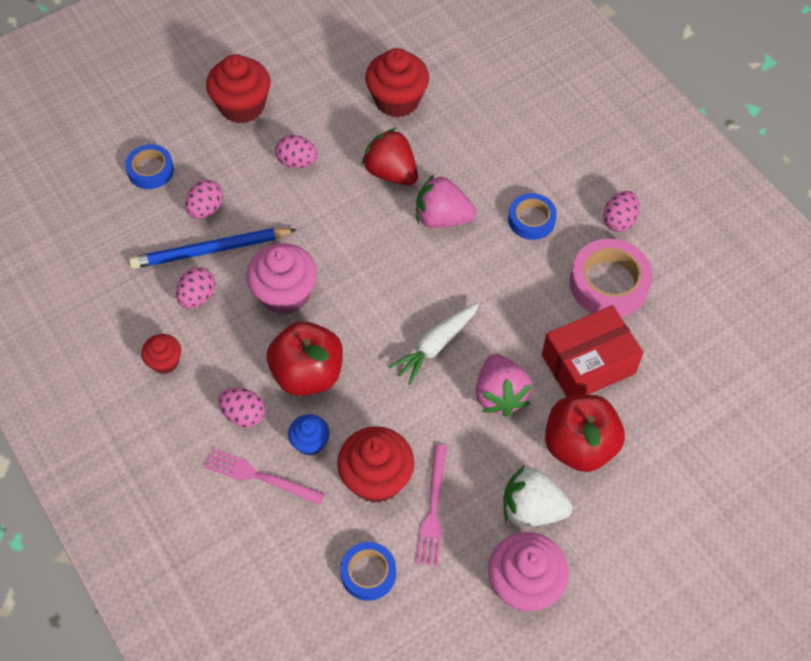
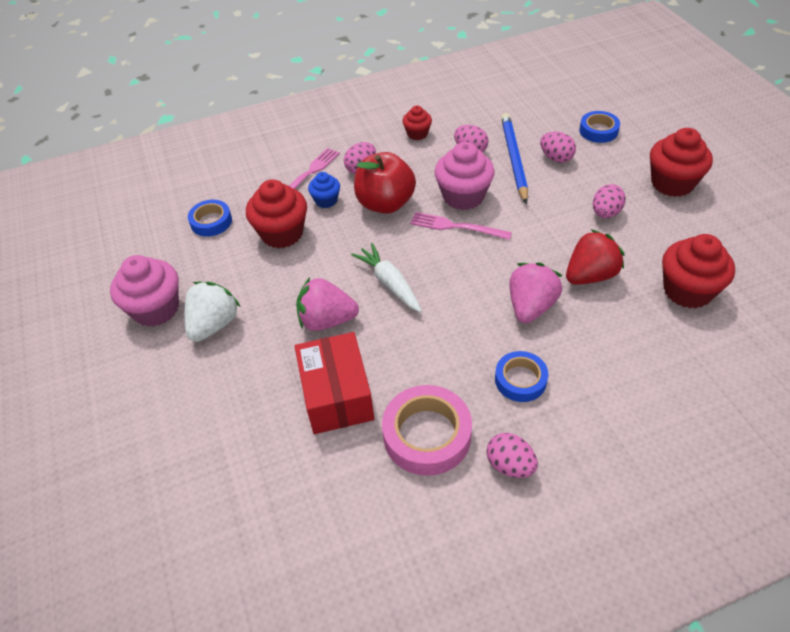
camera: 105 degrees right, 10 degrees down
pink fork [416,445,447,567] -> pink fork moved to [410,212,512,240]
red apple [545,395,625,472] -> none

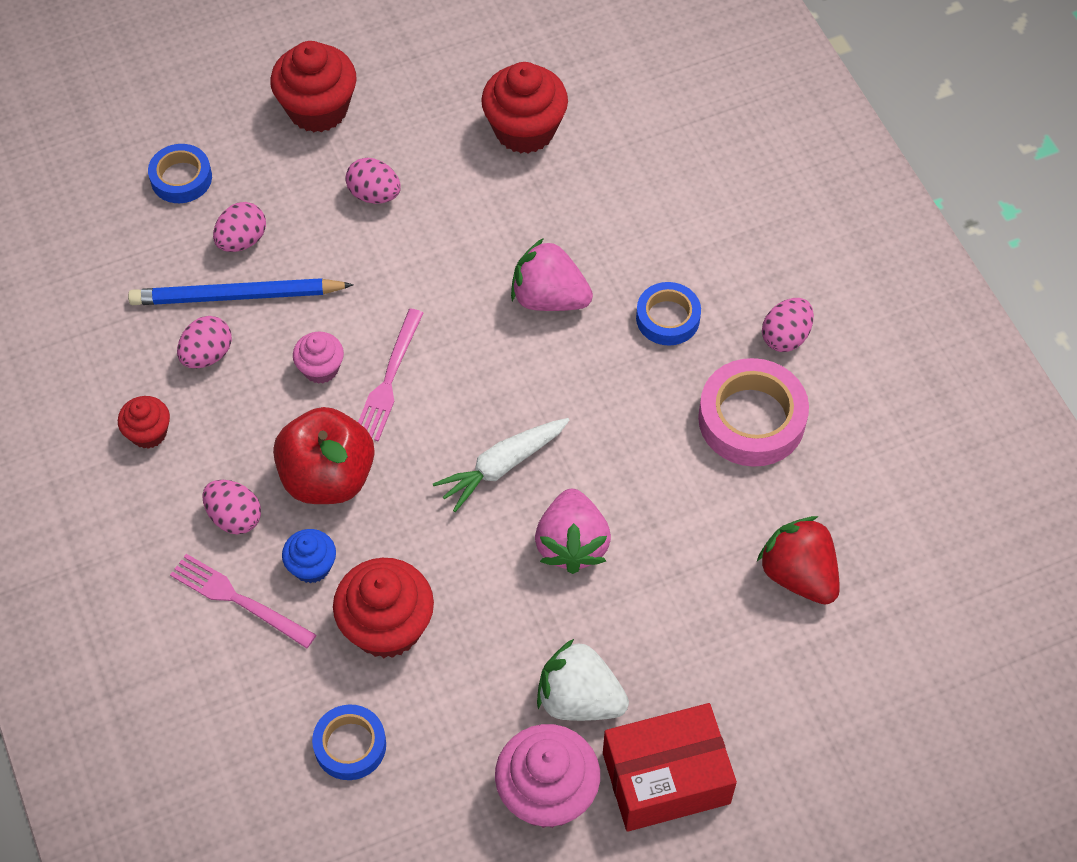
camera: 95 degrees left, 10 degrees up
red box [294,332,374,434] -> red box moved to [603,703,737,832]
pink cupcake [435,142,495,210] -> pink cupcake [293,332,344,384], size x0.55
red strawberry [566,229,624,285] -> red strawberry moved to [757,516,840,605]

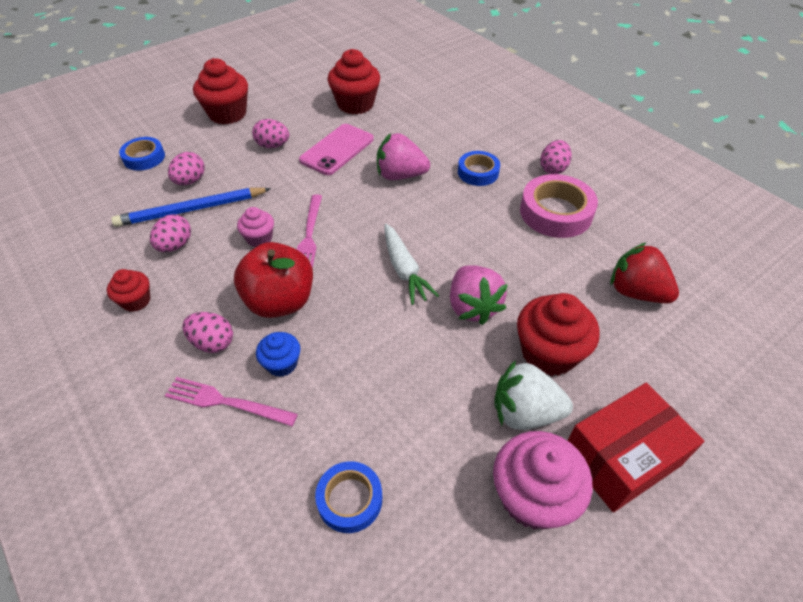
camera: 15 degrees left, 10 degrees down
red cupcake [333,558,434,658] -> red cupcake moved to [517,293,600,376]
white carrot [433,418,570,512] -> white carrot turned 60 degrees counterclockwise [384,224,439,305]
none -> pink phone [299,124,374,175]

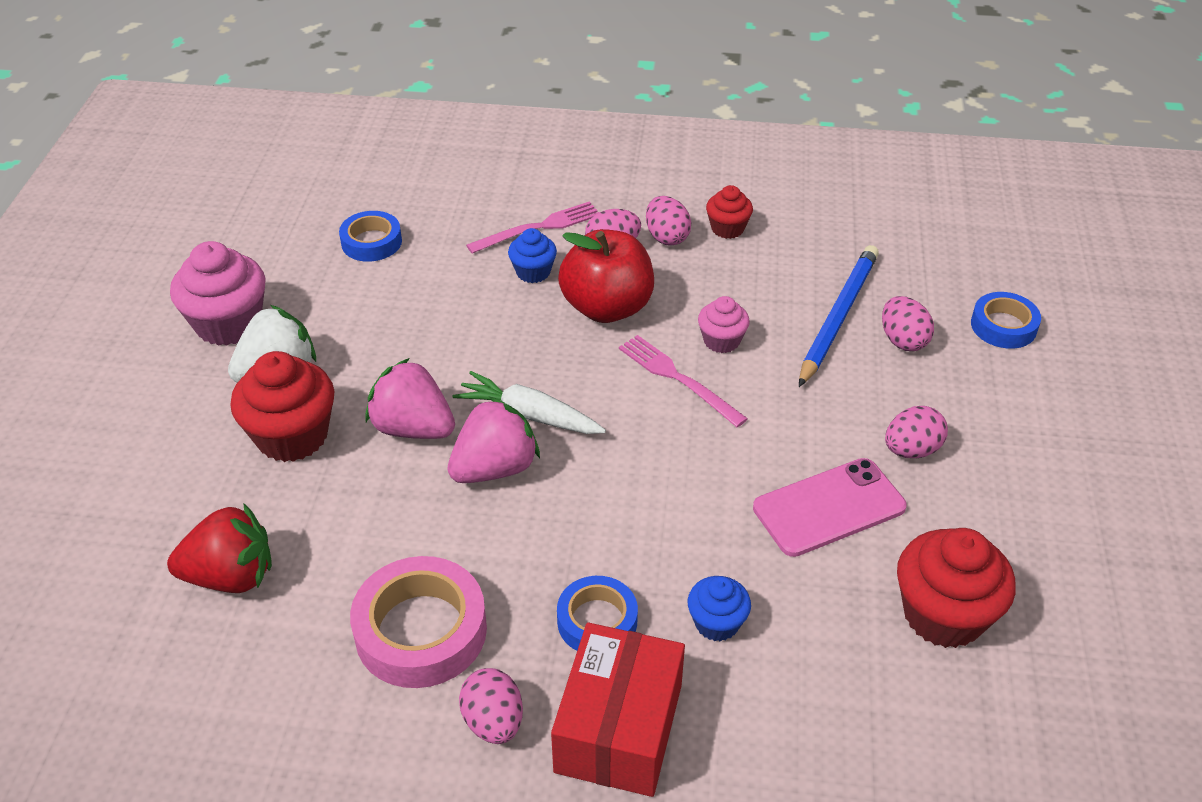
camera: 135 degrees right, 5 degrees down
pink egg [150,214,191,252] -> pink egg moved to [646,196,691,246]
red cupcake [193,58,248,125] -> none
pink phone [299,124,374,175] -> pink phone turned 75 degrees clockwise [753,458,907,557]
pink strawberry [377,133,430,180] -> pink strawberry moved to [447,396,540,483]
red box [567,383,704,512] -> red box moved to [551,622,685,797]
none -> blue cupcake [688,576,751,641]

